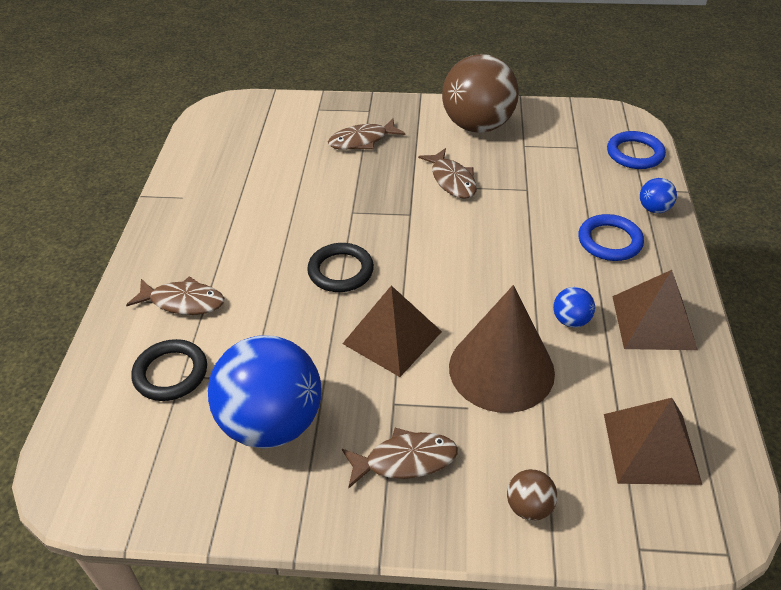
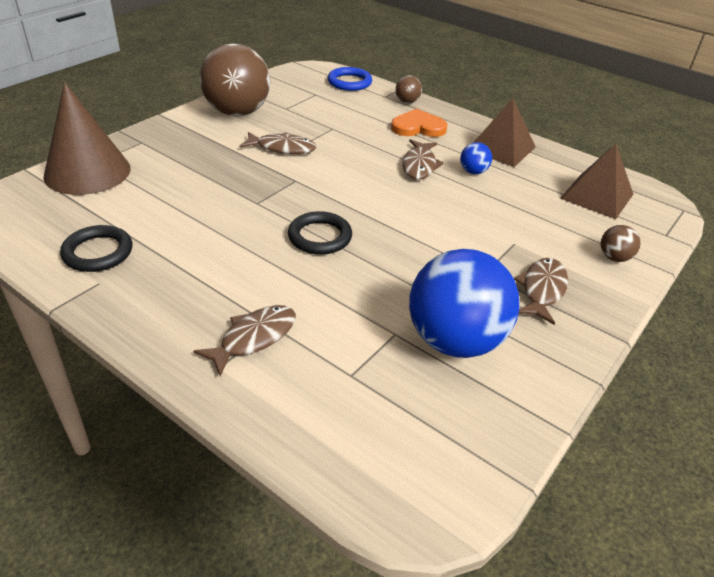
camera: 60 degrees left, 5 degrees down
black ring [131,339,207,401] -> black ring moved to [60,225,132,272]
brown fish [328,118,406,150] -> brown fish moved to [402,139,444,179]
brown pyramid [342,285,442,377] -> none
brown cone [449,285,555,413] -> brown cone moved to [44,82,131,195]
blue ring [578,214,644,261] -> orange heart [391,109,447,137]
blue ball [640,178,677,213] -> brown ball [395,75,422,103]

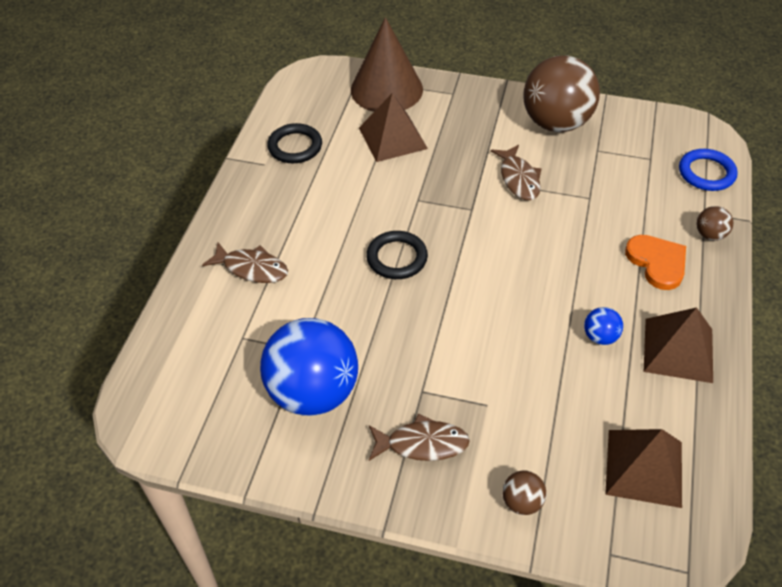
camera: 70 degrees right, 10 degrees up
brown fish [402,139,444,179] -> none
none -> brown pyramid [359,93,428,162]

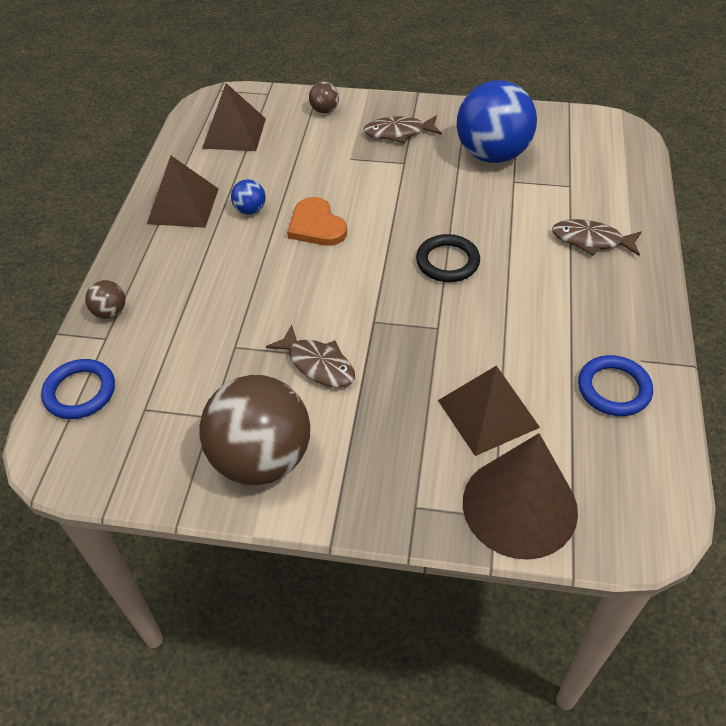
camera: 175 degrees right, 0 degrees up
black ring [267,123,322,163] -> blue ring [578,355,653,416]
brown fish [491,145,542,200] -> brown fish turned 150 degrees clockwise [266,325,355,388]
orange heart [625,235,686,290] -> orange heart moved to [287,197,347,246]

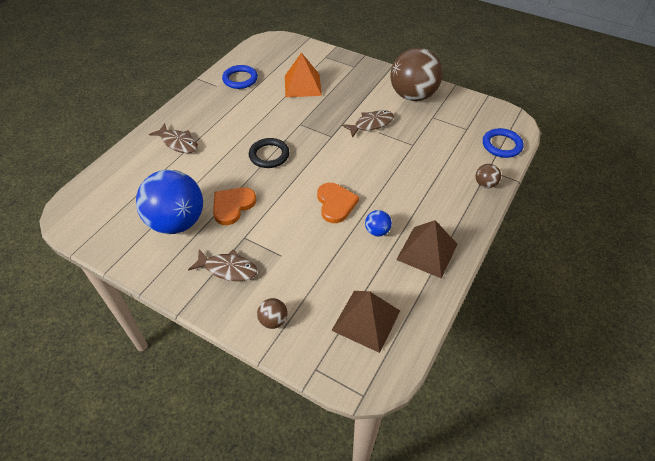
camera: 160 degrees left, 0 degrees up
brown fish [266,325,355,388] -> brown fish turned 90 degrees clockwise [342,110,394,138]
brown pyramid [438,365,540,456] -> orange pyramid [285,52,322,97]
brown cone [463,433,578,560] -> none
none -> orange heart [213,187,256,225]

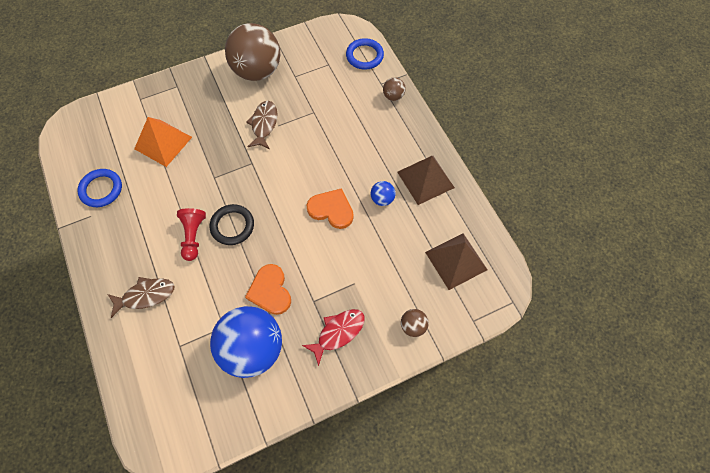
camera: 55 degrees left, 15 degrees up
brown fish [188,250,258,281] -> red fish [302,309,365,366]
none -> red pawn [177,208,206,261]

